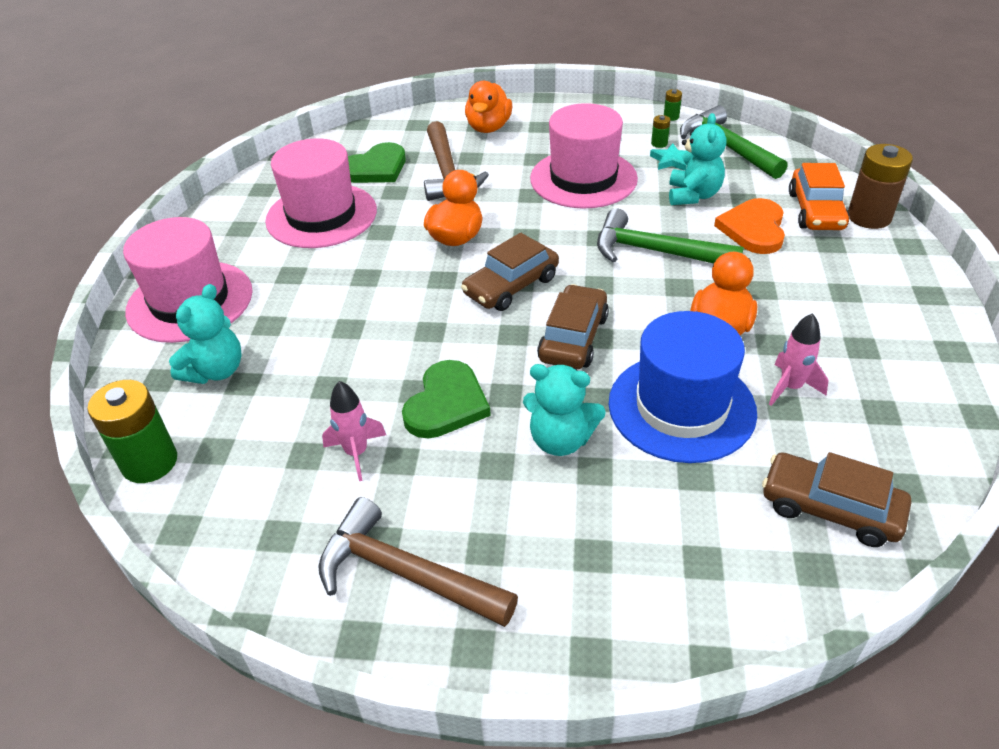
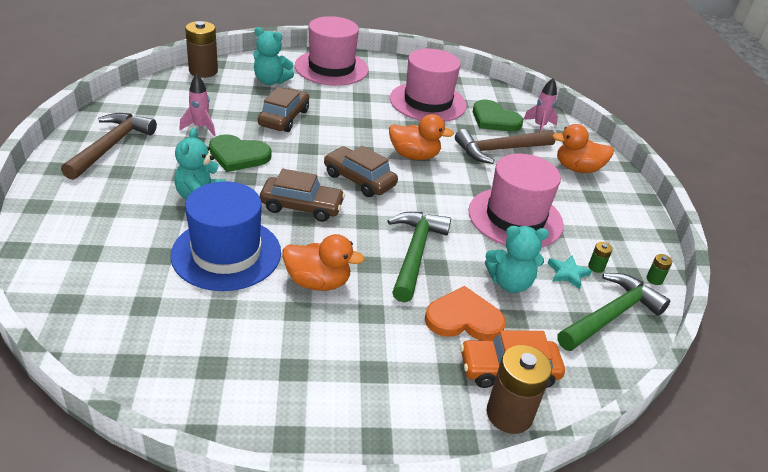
camera: 75 degrees right, 5 degrees down
green battery [87,380,177,483] -> brown battery [185,21,218,78]
brown car [762,452,911,547] -> brown car moved to [258,87,309,132]
pink rocket [769,313,829,406] -> pink rocket moved to [523,78,558,132]

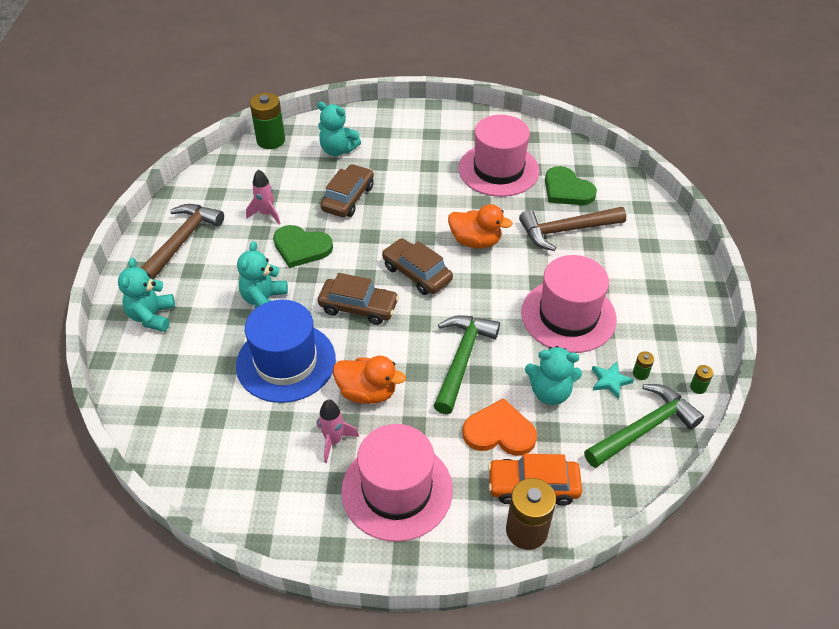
camera: 10 degrees right, 10 degrees up
brown battery [185,21,218,78] -> green battery [250,93,285,149]
pink hat [295,16,368,86] -> pink hat moved to [341,424,453,542]
pink rocket [523,78,558,132] -> pink rocket moved to [317,400,359,463]
orange duck [552,124,614,173] -> none
none -> turquoise teddy bear [118,258,175,332]

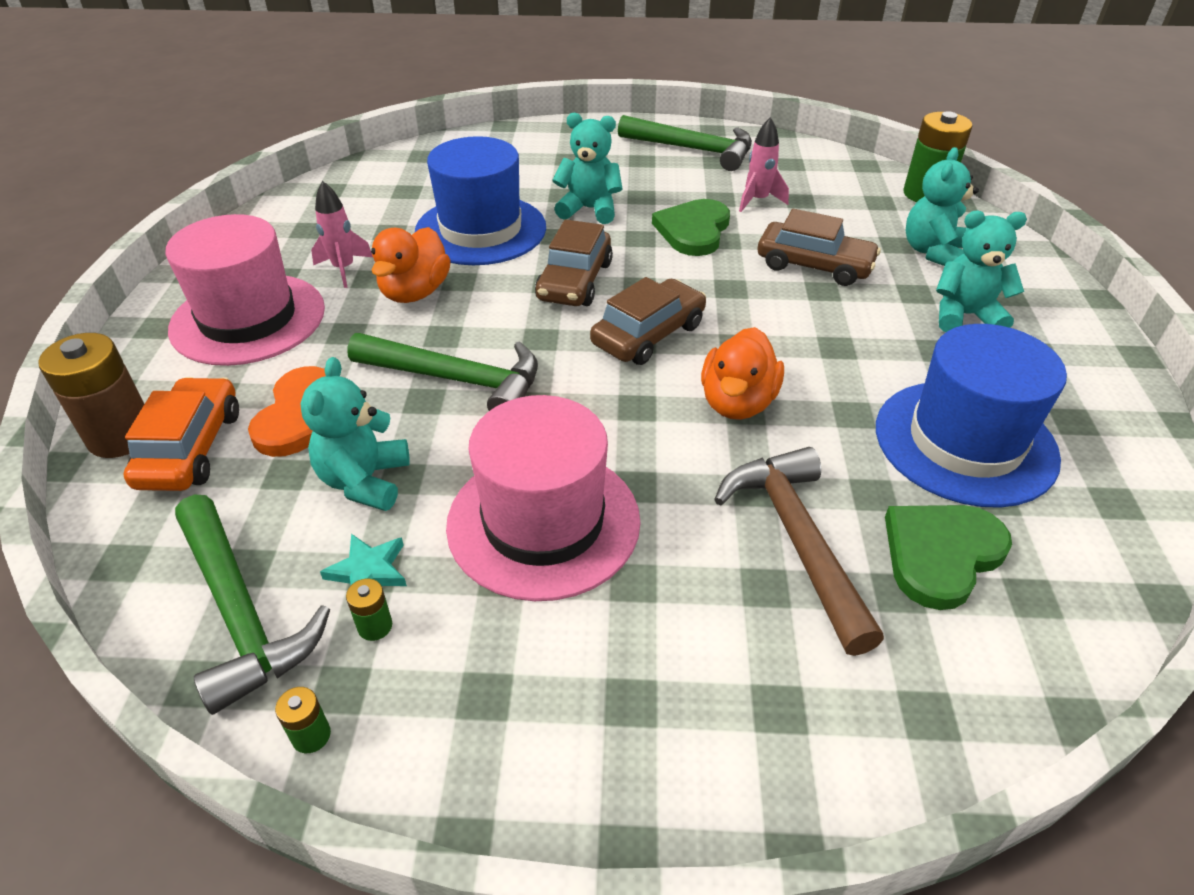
camera: 90 degrees right, 5 degrees down
turquoise teddy bear [118,258,175,332] -> turquoise teddy bear moved to [936,211,1027,332]
brown hammer [141,204,224,279] -> green hammer [618,115,752,171]
pink hat [458,115,539,197] -> blue hat [876,324,1067,508]

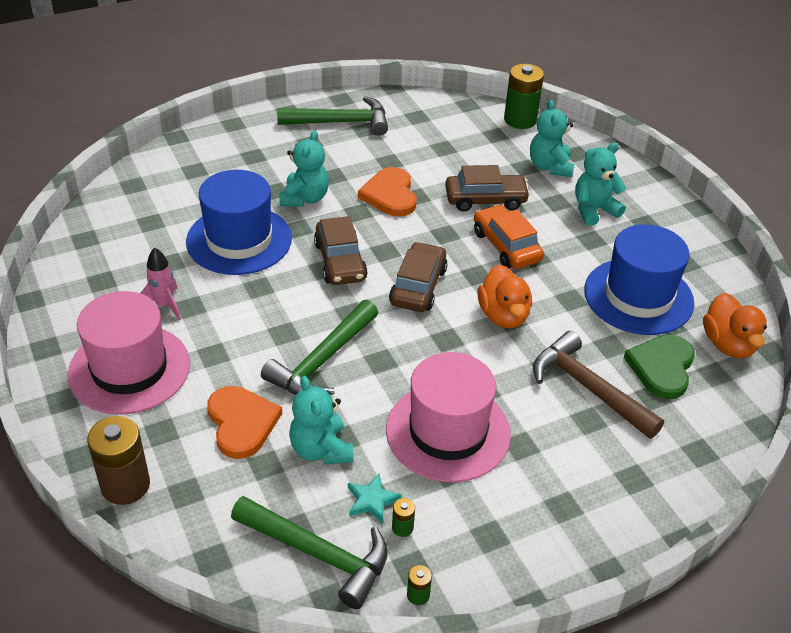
camera: 30 degrees left, 0 degrees up
orange car [123,377,239,491] -> orange car moved to [474,204,544,269]
green hammer [347,333,538,411] -> green hammer turned 135 degrees clockwise [261,300,378,395]
orange duck [371,227,451,303] -> orange duck moved to [703,293,767,358]
turquoise teddy bear [552,113,622,224] -> turquoise teddy bear turned 120 degrees clockwise [279,130,329,207]
green heart [652,199,730,256] -> orange heart [358,167,417,217]
pink rocket [739,117,789,212] -> none

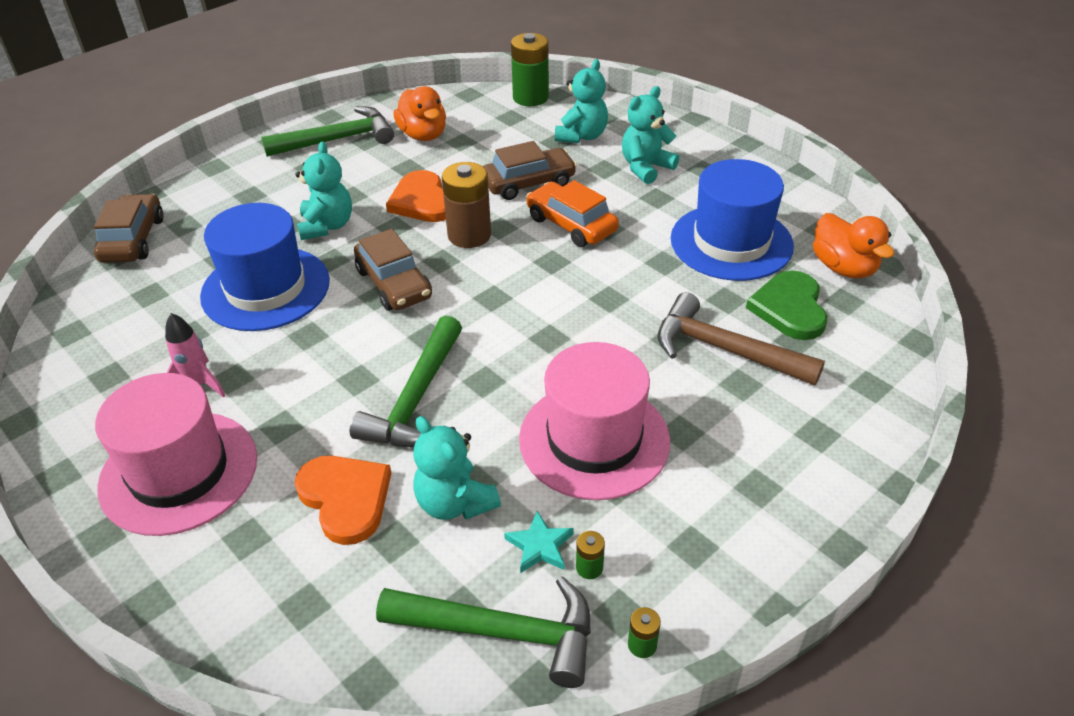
camera: 15 degrees left, 0 degrees up
brown battery [87,416,150,505] -> brown battery moved to [442,162,491,248]
brown car [389,242,447,312] -> brown car moved to [94,194,164,263]
orange duck [478,265,532,328] -> orange duck moved to [393,86,446,141]
turquoise teddy bear [530,100,574,177] -> turquoise teddy bear turned 135 degrees counterclockwise [555,59,608,143]

